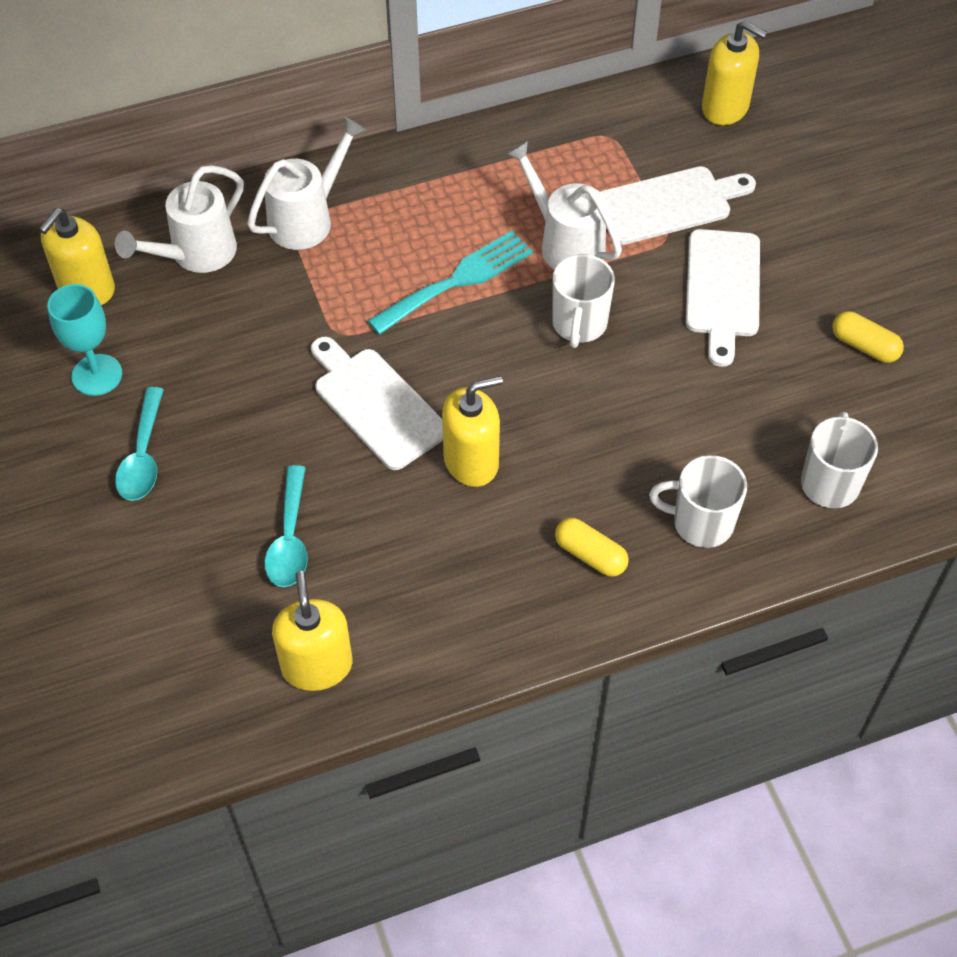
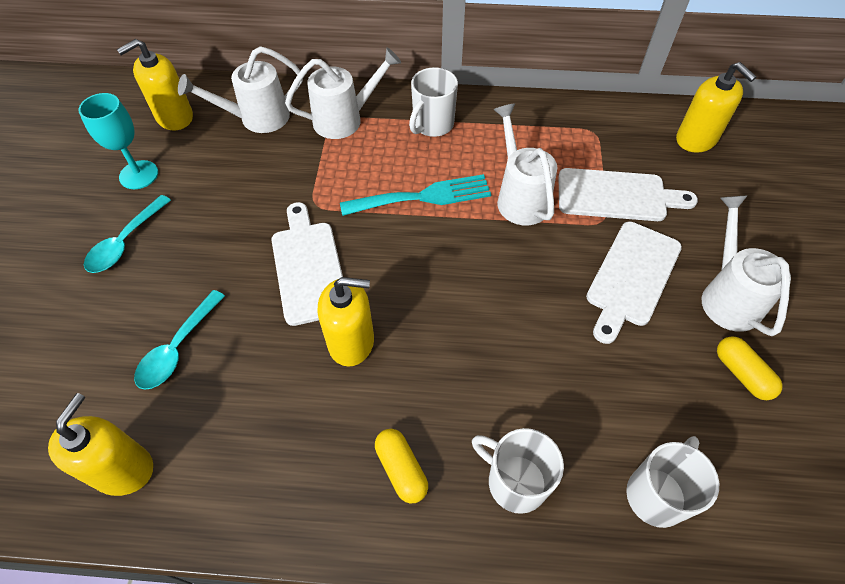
camera: 25 degrees right, 0 degrees up
white mug [552,254,615,348] -> white mug moved to [409,67,458,137]
none -> white watering can [702,196,791,336]

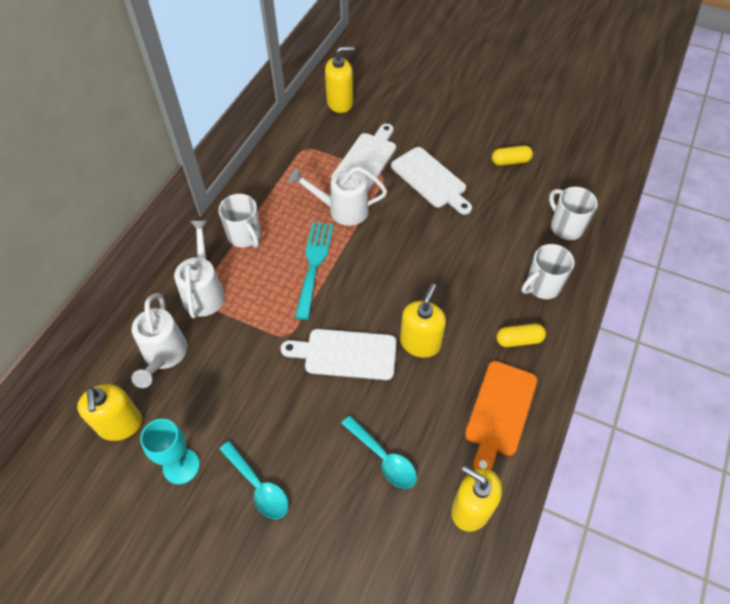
camera: 70 degrees left, 0 degrees up
white watering can [702,196,791,336] -> none
none -> orange cutting board [465,361,537,470]

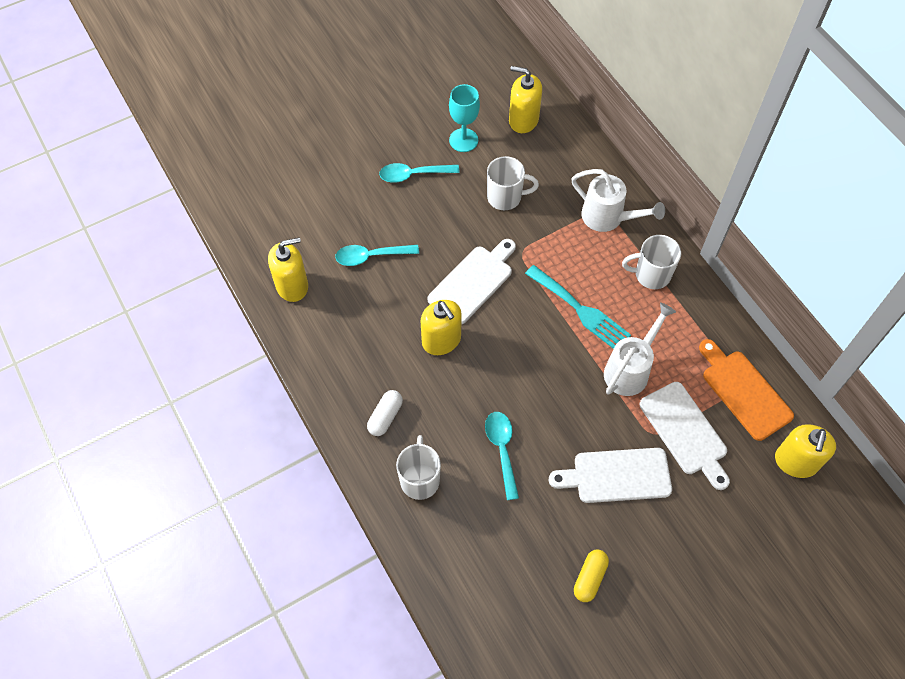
camera: 125 degrees right, 5 degrees up
white watering can [132,293,188,388] -> none
orange cutting board [465,361,537,470] -> orange cutting board moved to [699,339,794,441]
yellow capsule [496,323,546,347] -> white capsule [367,390,403,436]
white mug [549,187,598,240] -> white mug moved to [487,156,539,210]
none -> turquoise spoon [485,412,519,500]

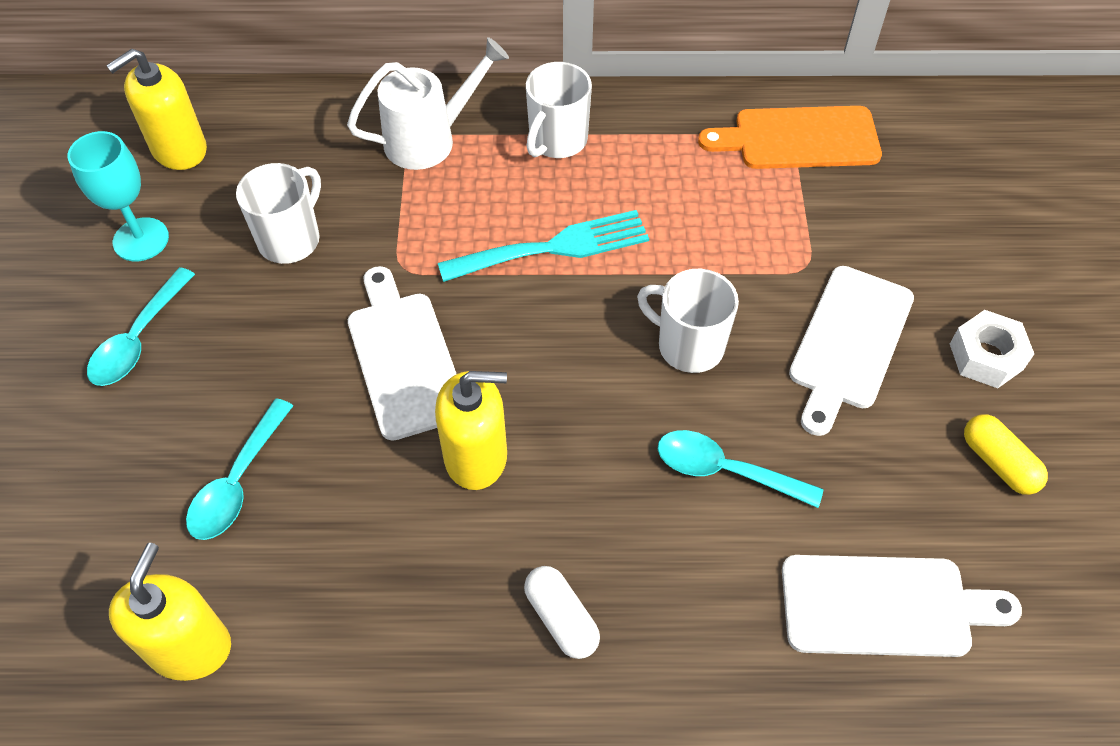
camera: 60 degrees left, 5 degrees down
white mug [396,435,441,500] -> white mug moved to [637,269,739,373]
white watering can [604,302,676,396] -> none
white cutting board [640,382,730,490] -> white cutting board moved to [782,555,1022,657]
yellow soap dispenser [775,424,836,478] -> none
none -> white nut [950,310,1034,388]

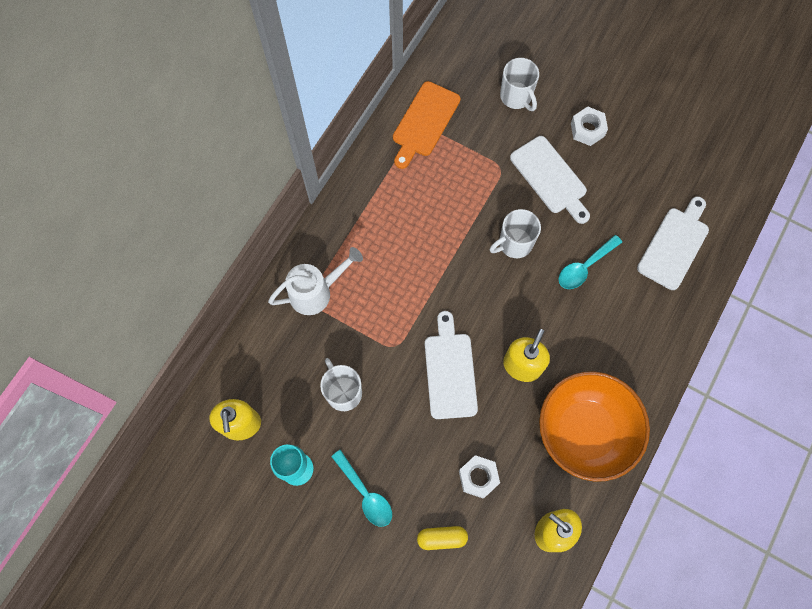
camera: 60 degrees left, 15 degrees up
turquoise spoon [186,398,293,540] -> white nut [459,455,500,498]
white watering can [347,37,509,170] -> white watering can turned 60 degrees clockwise [268,247,363,315]
white cutting board [348,266,456,441] -> white cutting board turned 75 degrees clockwise [425,311,478,419]
turquoise fork [438,210,649,282] -> none
white capsule [524,566,600,659] -> none
white mug [526,62,592,158] -> white mug moved to [500,58,539,111]
yellow capsule [964,414,1048,495] -> yellow capsule moved to [417,526,468,550]
none -> orange bowl [539,371,650,482]

